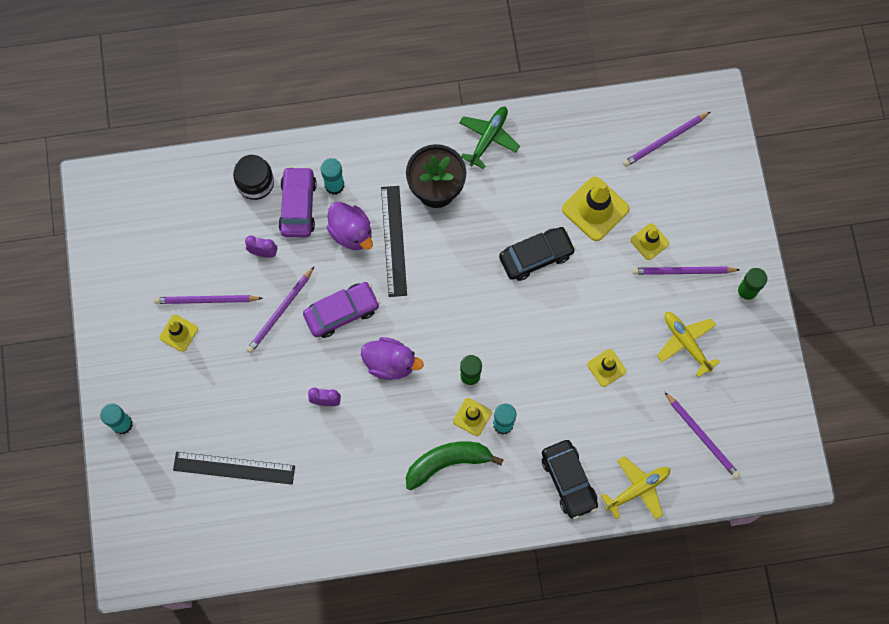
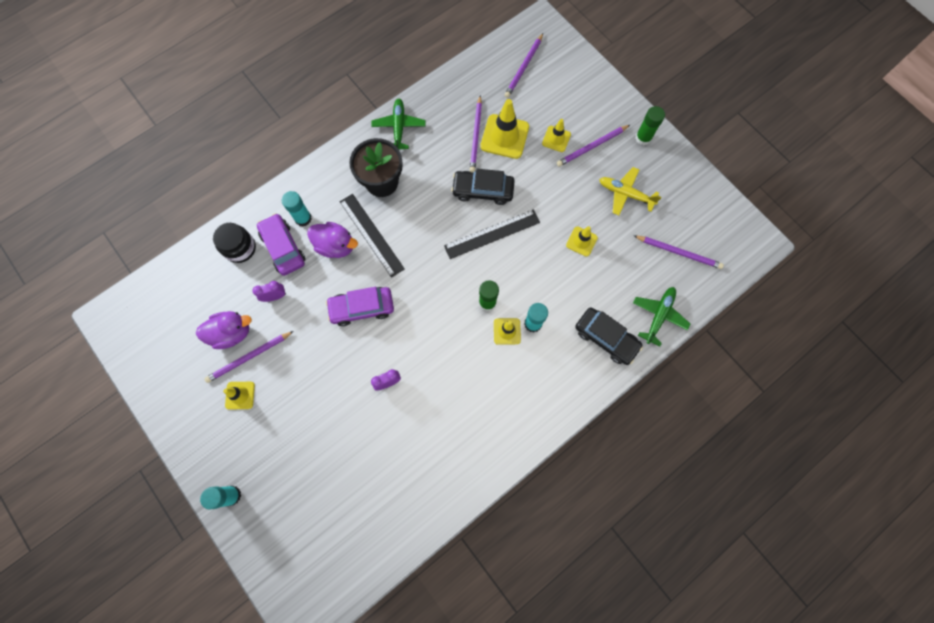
camera: 30 degrees left, 0 degrees up
black ruler [173,452,295,485] -> black ruler moved to [444,210,540,259]
purple pencil [246,267,314,353] -> purple pencil moved to [470,96,482,172]
purple car [303,282,380,338] -> purple car turned 135 degrees counterclockwise [326,287,394,326]
purple duck [361,337,424,380] -> purple duck moved to [196,311,252,349]
green banana [406,441,504,490] -> none
black car [499,227,576,281] -> black car turned 120 degrees counterclockwise [451,169,515,205]
yellow plane [601,456,670,519] -> green plane [633,287,690,346]

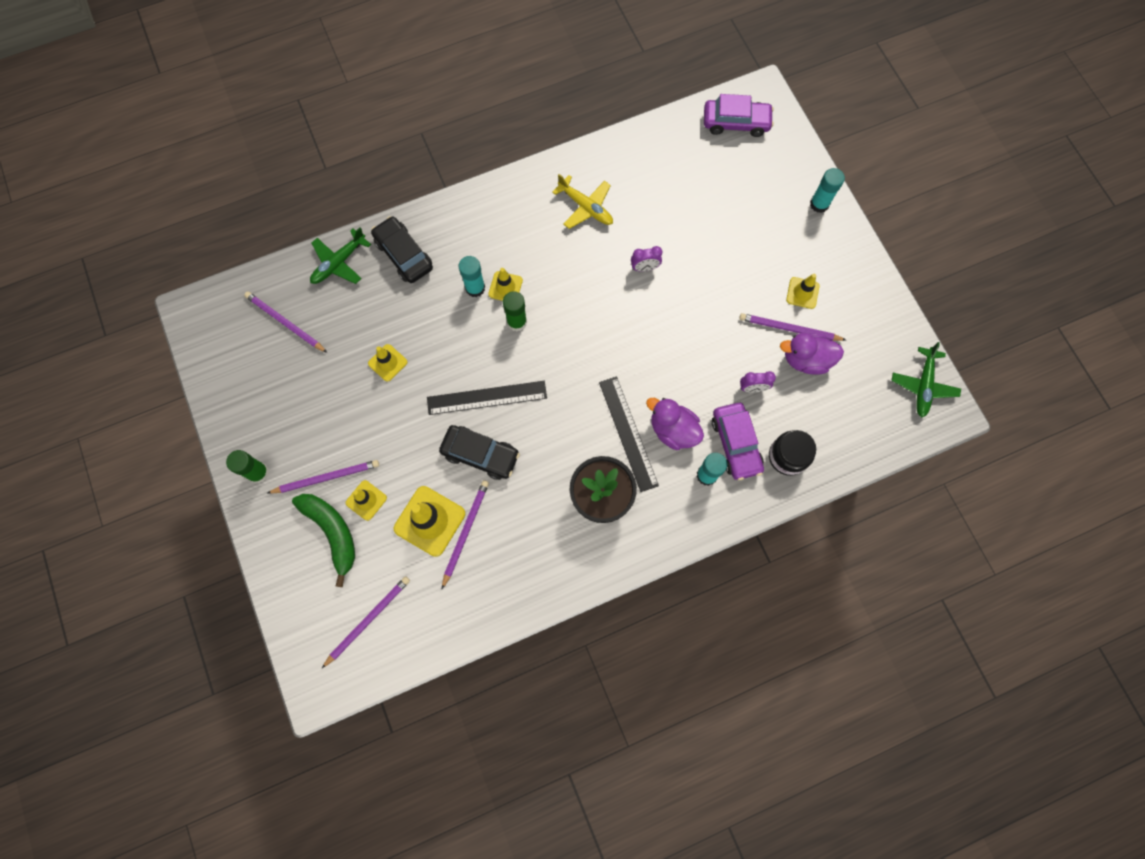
camera: 165 degrees left, 0 degrees up
purple pencil [204,331,294,383] -> purple pencil turned 150 degrees counterclockwise [739,313,846,341]
purple car [326,287,394,326] -> purple car moved to [704,94,774,137]
green plane [371,99,425,149] -> green plane moved to [892,342,961,417]
yellow plane [599,167,662,215] -> yellow plane moved to [552,174,613,229]
none -> green banana [292,494,355,587]

